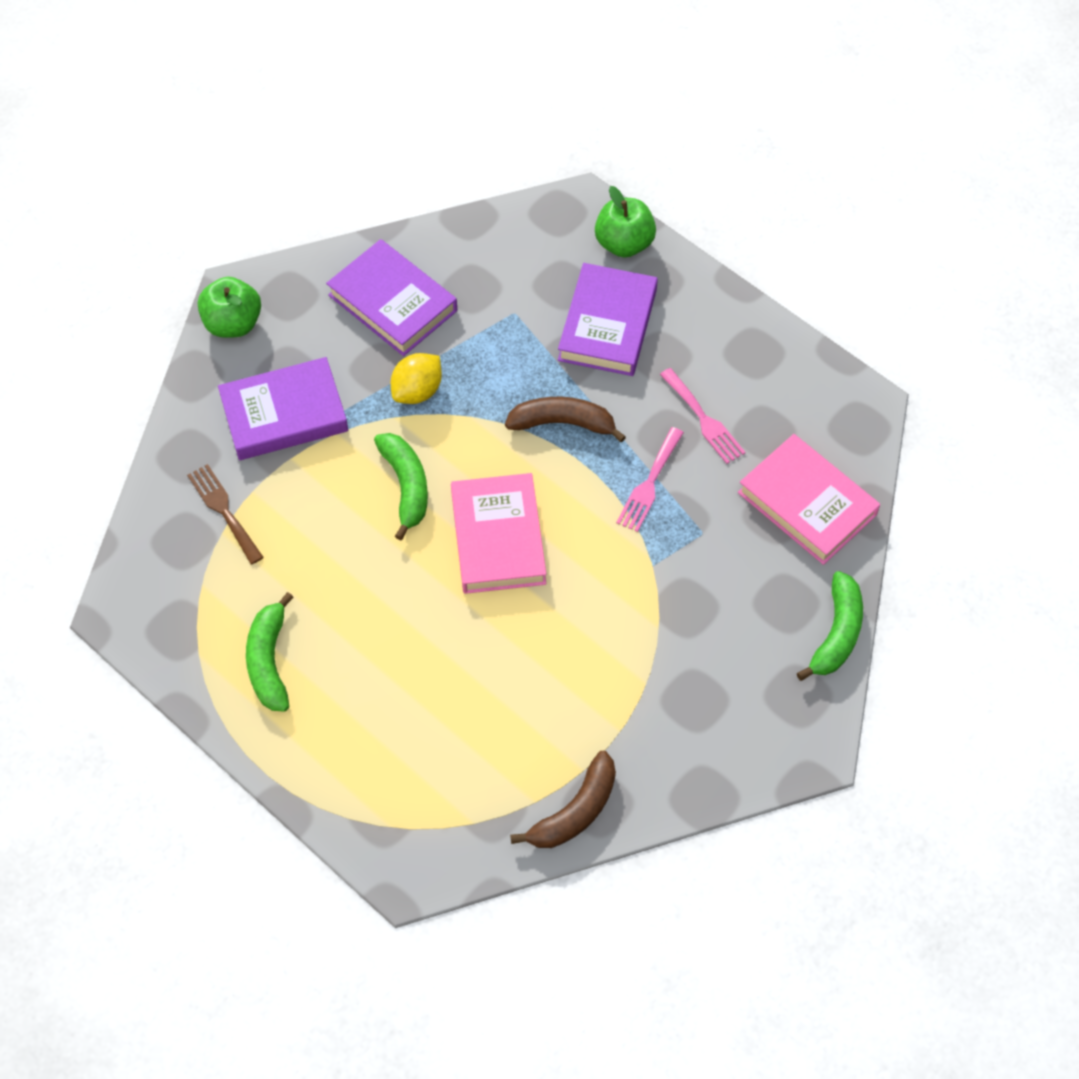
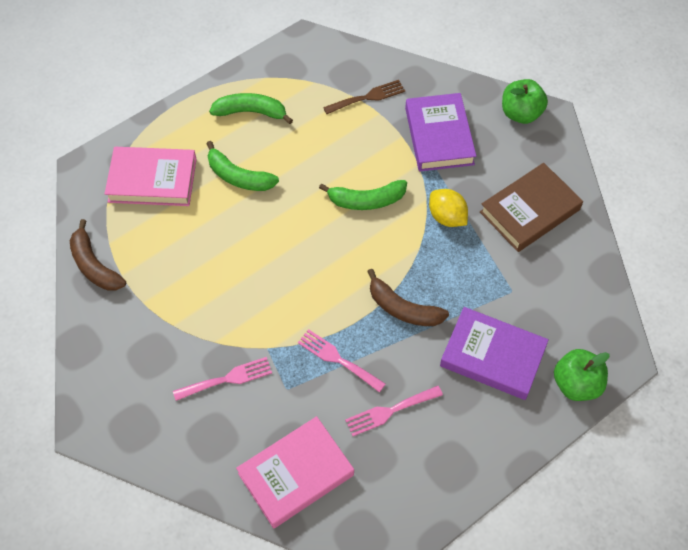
camera: 100 degrees right, 0 degrees up
purple book [326,239,457,356] -> brown book [480,163,583,252]
pink book [451,473,546,594] -> pink book moved to [104,147,197,206]
brown banana [505,397,626,443] -> brown banana turned 105 degrees clockwise [367,269,449,326]
green banana [797,571,863,681] -> green banana moved to [207,141,279,191]
none -> pink fork [173,357,272,401]

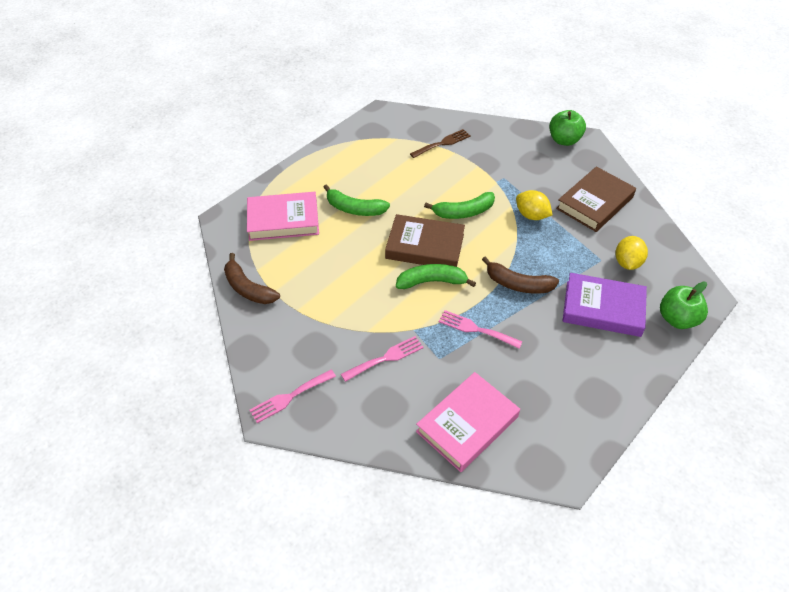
camera: 10 degrees left, 10 degrees down
green banana [209,93,293,124] -> green banana moved to [396,264,476,289]
pink fork [345,386,443,436] -> pink fork moved to [249,369,336,423]
purple book [405,93,476,171] -> none
none -> brown book [385,214,465,267]
none -> yellow lemon [615,236,648,270]

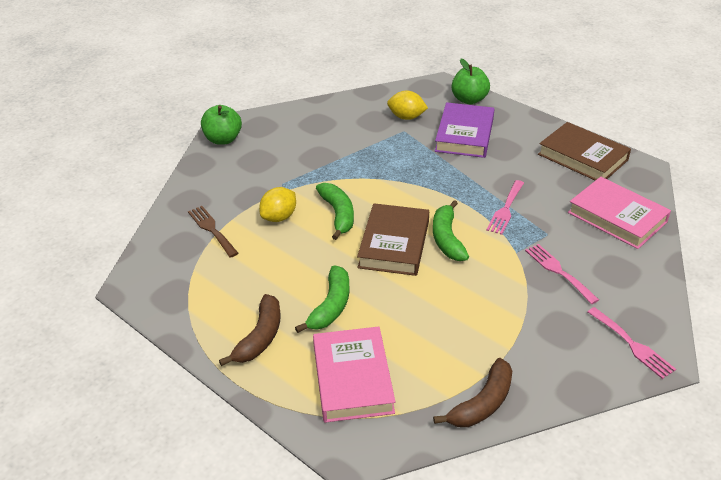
camera: 90 degrees left, 10 degrees down
brown banana [482,256,559,294] -> brown banana moved to [219,294,281,366]
yellow lemon [516,190,553,220] -> yellow lemon moved to [259,187,296,222]
brown book [556,166,636,232] -> brown book moved to [538,122,631,181]

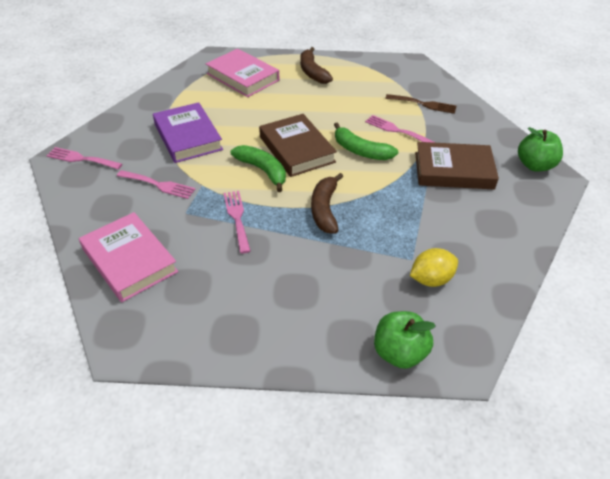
camera: 140 degrees right, 5 degrees up
yellow lemon [259,187,296,222] -> pink fork [365,115,436,143]
green banana [295,266,350,333] -> none
brown banana [433,358,512,427] -> brown banana moved to [311,173,343,233]
purple book [435,102,494,158] -> purple book moved to [153,102,223,163]
brown book [538,122,631,181] -> brown book moved to [415,142,499,190]
pink book [568,177,671,249] -> pink book turned 45 degrees clockwise [79,212,178,302]

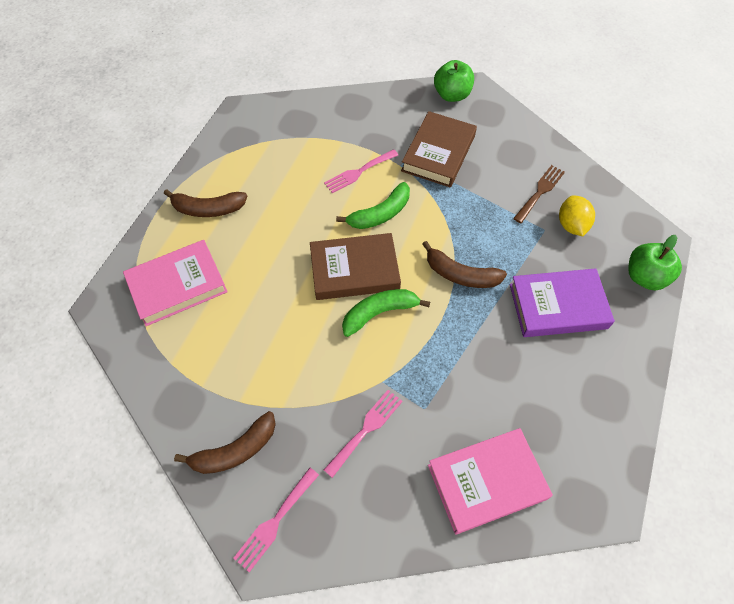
camera: 70 degrees left, 15 degrees up
purple book [153,102,223,163] -> purple book moved to [510,268,615,337]
pink fork [224,191,251,253] -> none
brown fork [385,94,456,114] -> brown fork moved to [513,165,565,223]
none -> brown banana [174,411,276,474]

